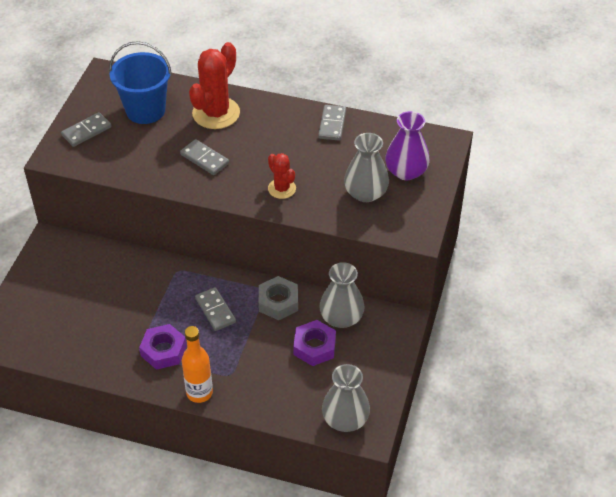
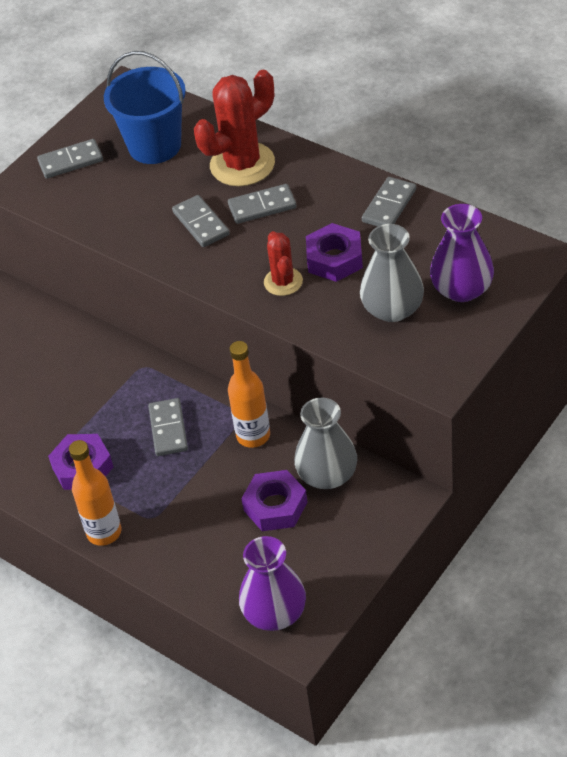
camera: 25 degrees right, 0 degrees up
grey nut [259,276,298,320] -> orange bottle [228,341,270,448]
grey vase [322,364,370,432] -> purple vase [239,536,306,631]
none -> grey domino [228,184,296,224]
none -> purple nut [306,223,363,282]

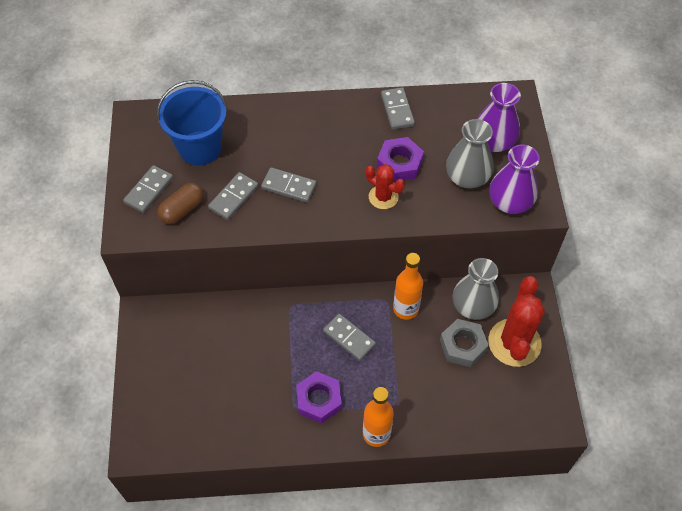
camera: 45 degrees left, 10 degrees up
red cactus [194,70,275,186] -> red cactus moved to [488,276,545,367]
grey domino [228,184,296,224] -> grey domino moved to [208,172,259,220]
purple vase [239,536,306,631] -> purple vase moved to [489,144,540,214]
purple nut [241,470,307,531] -> grey nut [440,319,489,367]
none -> brown capsule [157,183,204,224]

